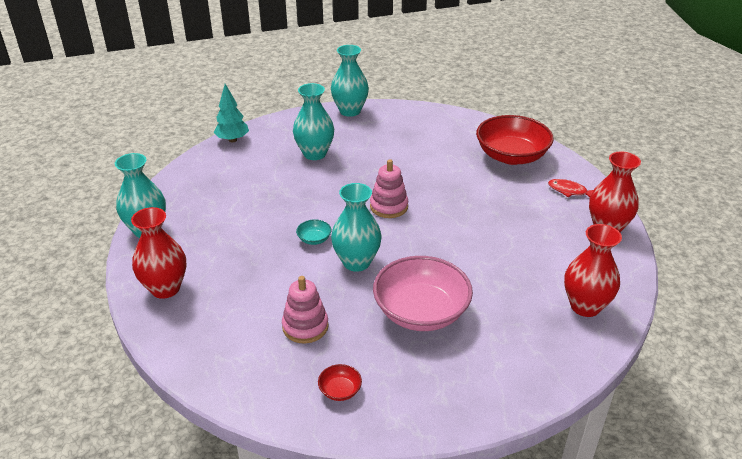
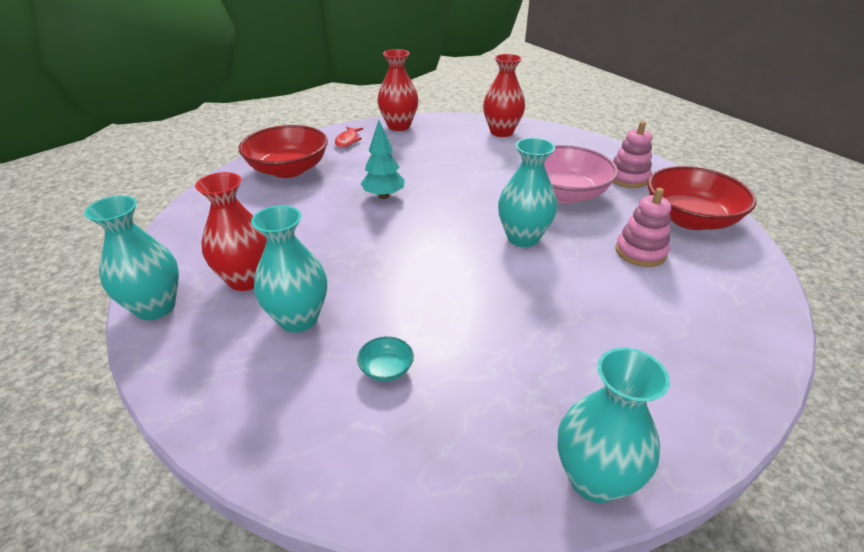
camera: 105 degrees left, 0 degrees up
red vase [131,207,186,299] -> red vase moved to [195,172,267,291]
turquoise tree [214,84,249,142] -> turquoise tree moved to [361,120,405,199]
turquoise bowl [296,219,332,245] -> turquoise bowl moved to [357,336,414,382]
red bowl [318,364,362,401] -> red bowl [647,166,756,230], size x2.48
pink stacking toy [370,159,408,218] -> pink stacking toy moved to [613,121,652,188]

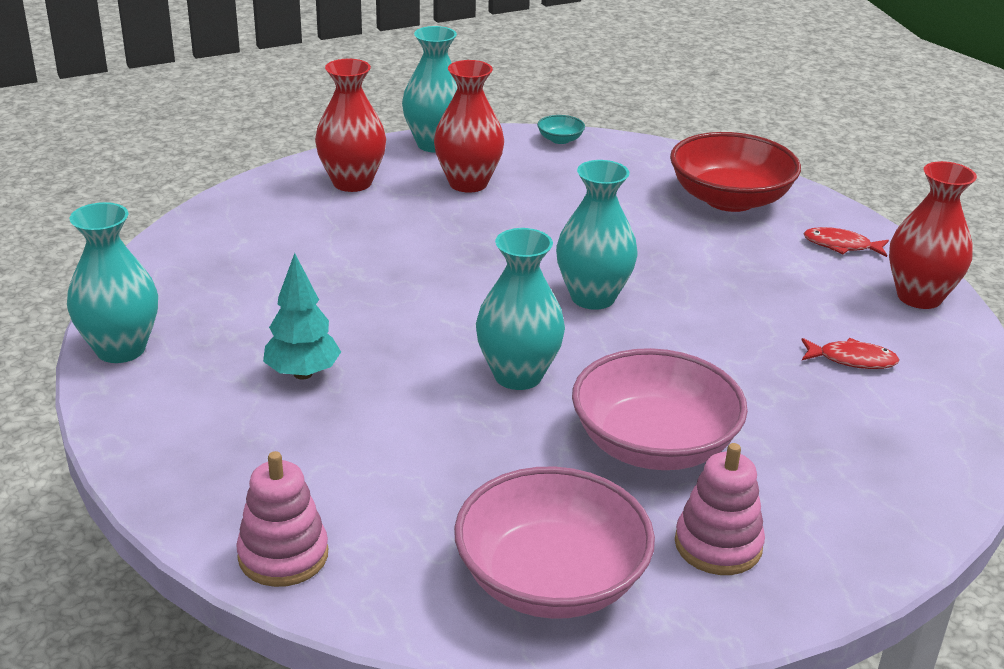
camera: 95 degrees right, 5 degrees down
turquoise vase [251,205,327,333] -> turquoise vase moved to [556,160,637,310]
turquoise bowl [357,336,414,382] -> turquoise bowl moved to [537,115,585,144]
turquoise tree [361,120,405,199] -> turquoise tree moved to [263,253,341,380]
red vase [483,54,525,137] -> red vase moved to [315,59,386,192]
pink stacking toy [615,188,671,267] -> pink stacking toy moved to [236,451,328,587]
red bowl [647,166,756,230] -> pink bowl [454,467,655,619]
none -> red fish [802,338,899,369]

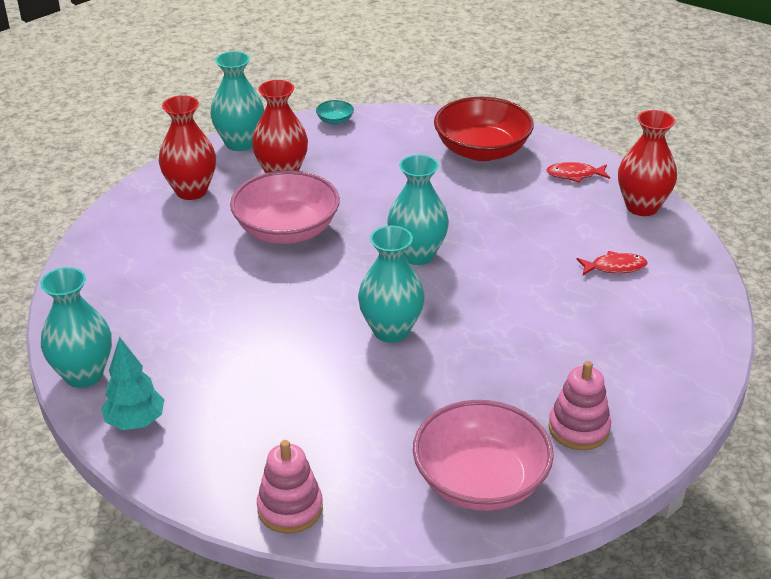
camera: 15 degrees left, 5 degrees up
turquoise tree [263,253,341,380] -> turquoise tree moved to [101,337,165,430]
pink bowl [572,348,748,470] -> pink bowl moved to [230,170,340,244]

